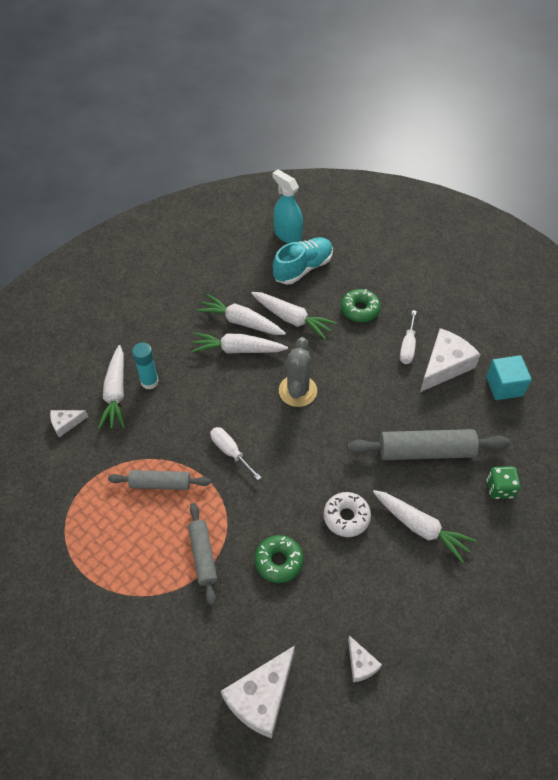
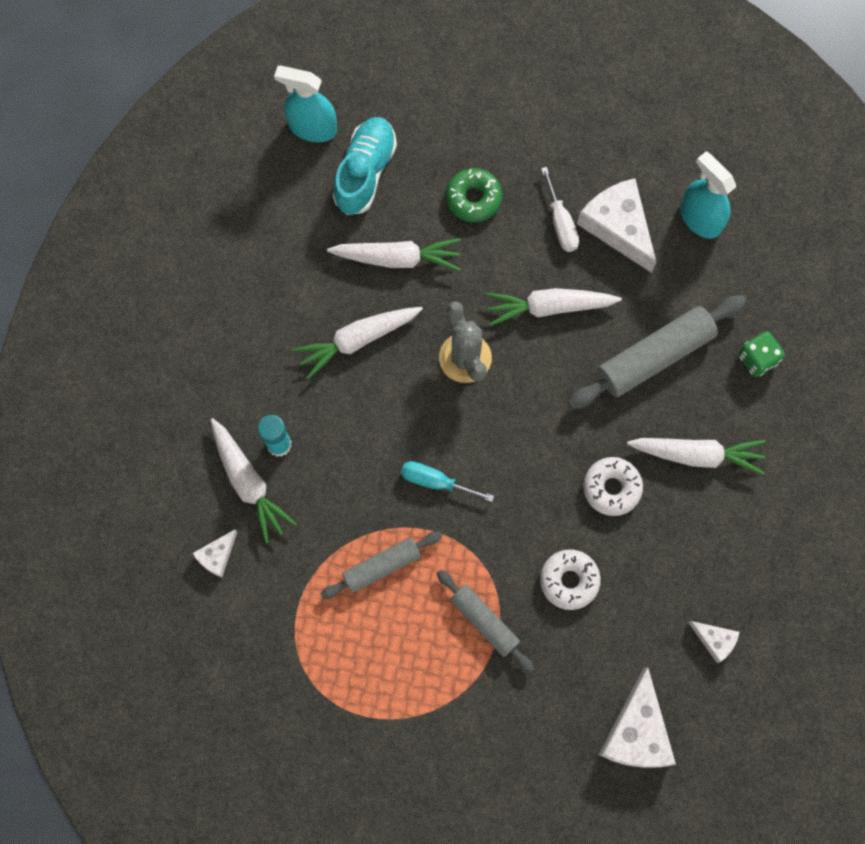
camera: 30 degrees left, 20 degrees up
white carrot [196,294,286,335] -> white carrot moved to [486,288,622,326]
white screwdriver [210,427,262,480] -> turquoise screwdriver [401,461,494,502]
green donut [255,535,304,583] -> white donut [540,549,601,610]
white cheese [420,328,481,392] -> white cheese turned 45 degrees counterclockwise [577,178,656,273]
turquoise cube [486,355,532,400] -> turquoise spray bottle [680,151,736,239]

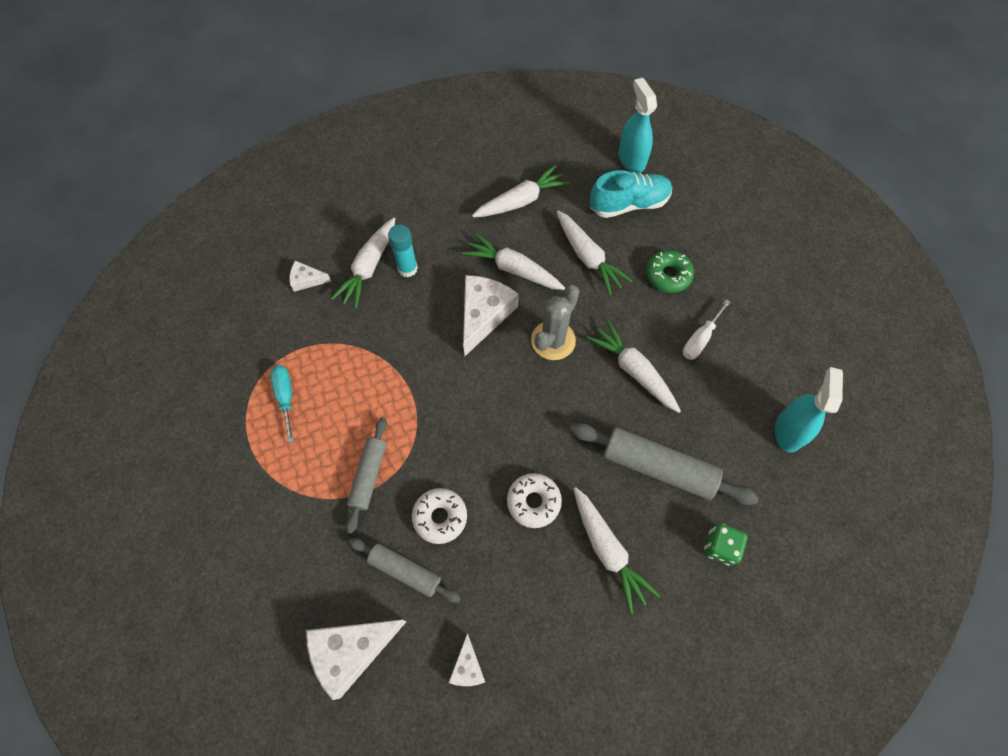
camera: 55 degrees right, 10 degrees down
grey rolling pin [321,531,442,599] -> grey rolling pin moved to [348,538,461,603]
turquoise screwdriver [401,461,494,502] -> turquoise screwdriver moved to [270,365,294,443]
white cheese [577,178,656,273] -> white cheese moved to [463,275,518,356]
none -> white carrot [472,165,570,217]

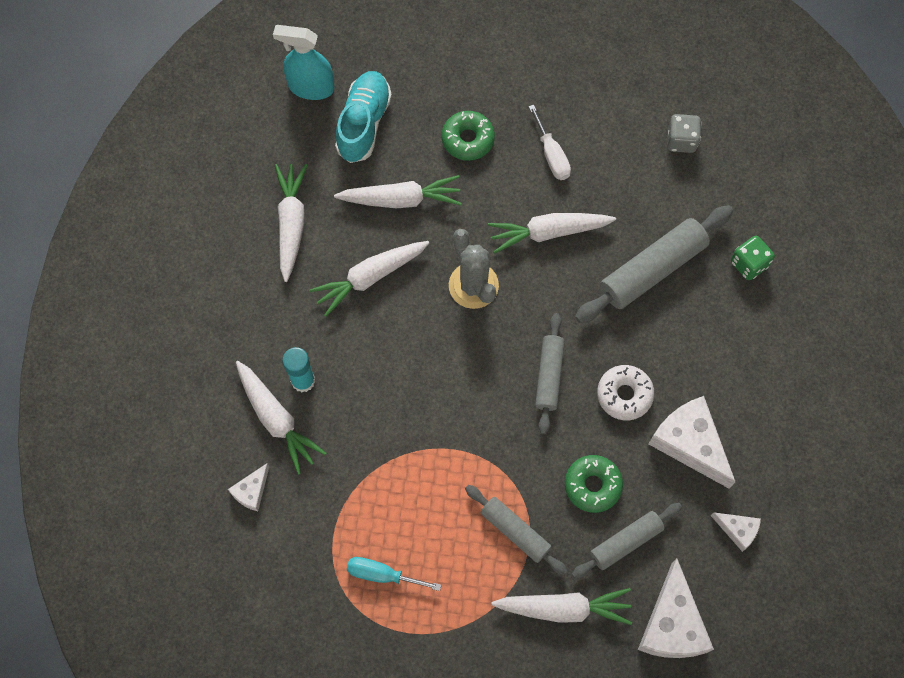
camera: 60 degrees left, 5 degrees up
white donut [412,488,467,544] -> green donut [565,455,623,513]
white cheese [463,275,518,356] -> white cheese moved to [648,396,735,488]
white carrot [574,487,660,614] -> white carrot moved to [491,588,632,625]
turquoise spray bottle [775,367,843,452] -> grey dice [667,114,702,153]
none -> grey rolling pin [535,313,565,434]

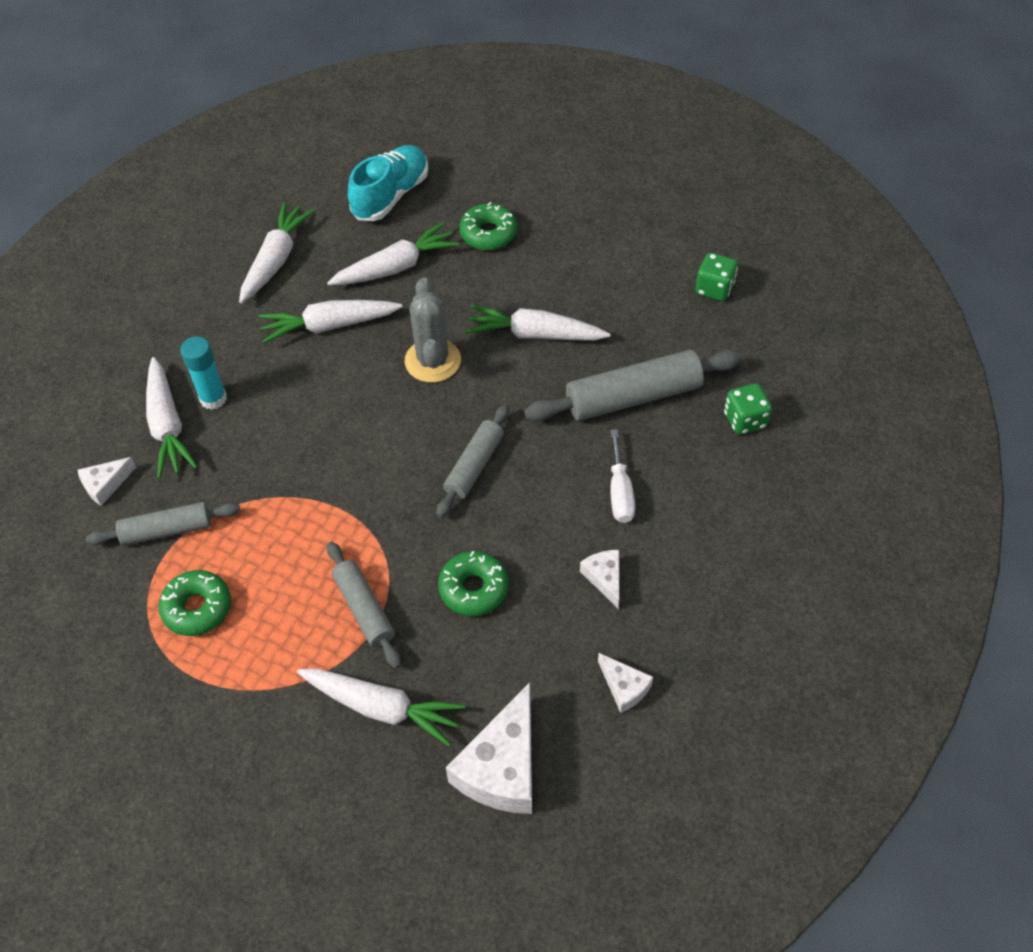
camera: 20 degrees right, 15 degrees down
turquoise spray bottle [273,25,334,100] -> none
white carrot [334,175,461,208] -> white carrot turned 45 degrees counterclockwise [327,222,459,285]
turquoise screwdriver [347,557,441,591] -> green donut [158,570,231,636]
white screwdriver [528,105,571,180] -> white screwdriver moved to [610,429,635,523]
grey rolling pin [572,503,682,578] -> grey rolling pin moved to [86,502,240,546]
white donut [597,365,654,420] -> none
white cheese [648,396,735,488] -> white cheese [580,550,620,609], size x0.51
grey dice [667,114,702,153] -> green dice [695,253,738,301]

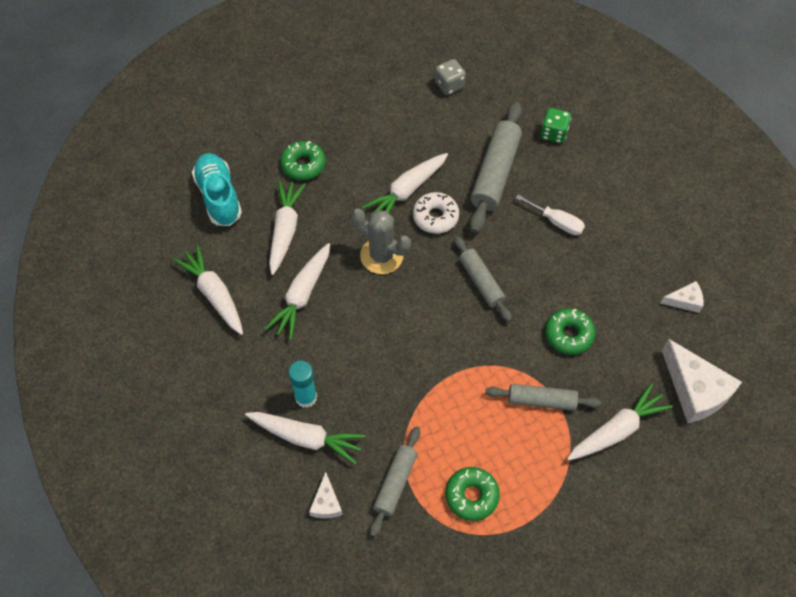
camera: 55 degrees left, 5 degrees up
white cheese [580,550,620,609] -> none
green dice [695,253,738,301] -> grey dice [435,59,466,95]
none -> white donut [413,192,459,234]

